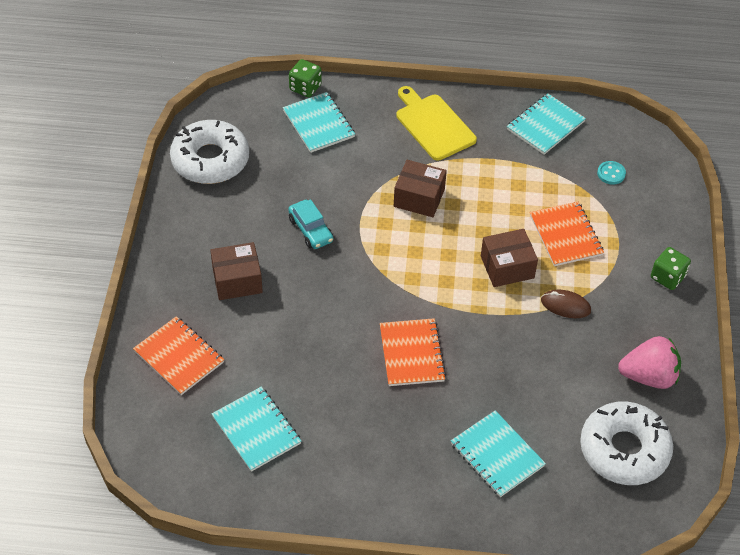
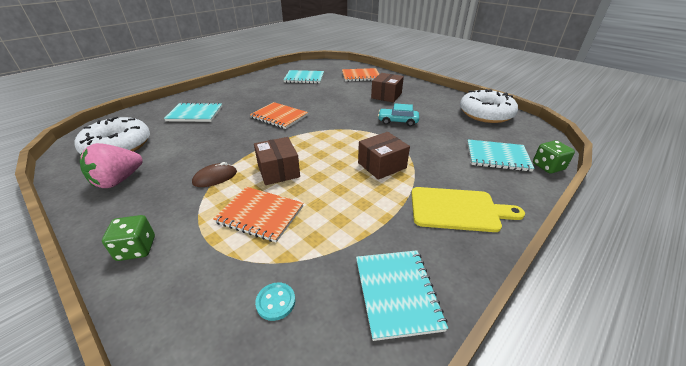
camera: 130 degrees right, 15 degrees down
brown box [481,229,538,287] -> brown box turned 45 degrees counterclockwise [254,137,300,185]

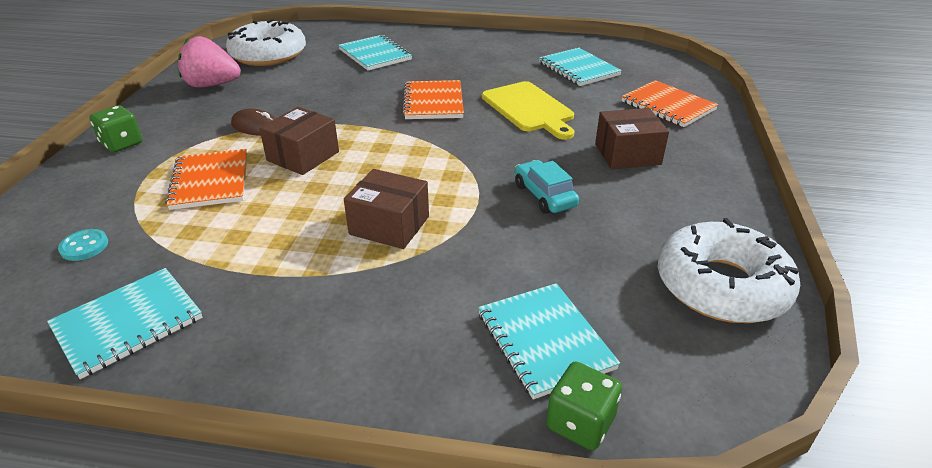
camera: 55 degrees right, 0 degrees up
yellow cutting board [411,187,525,232] -> yellow cutting board moved to [482,81,574,140]

